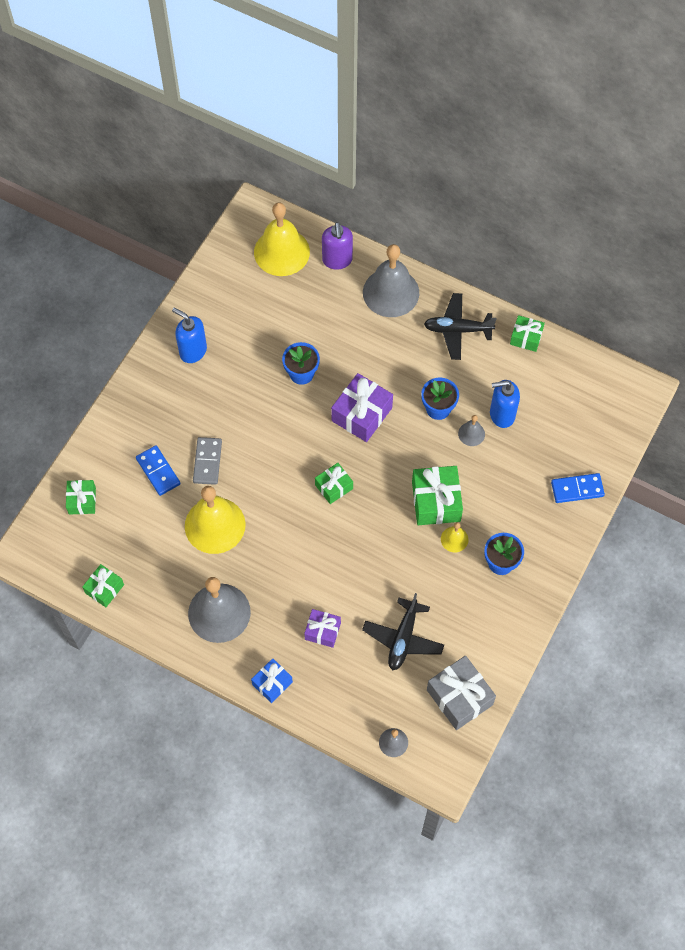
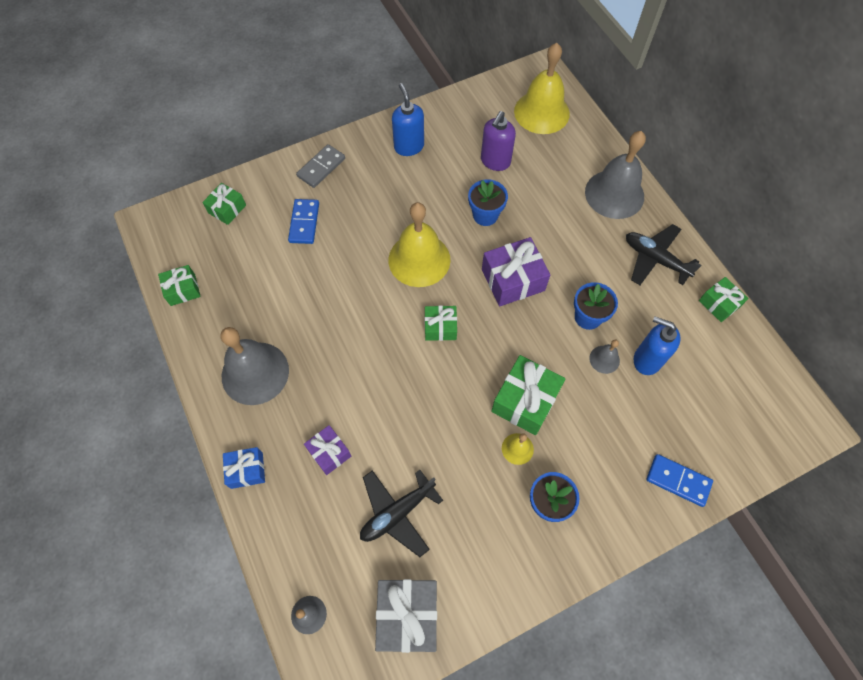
camera: 35 degrees right, 0 degrees up
yellow bell [185,486,246,554] -> yellow bell moved to [388,202,450,287]
grey domino [193,437,222,485] -> grey domino moved to [296,144,345,188]
purple soap dispenser [322,222,353,270] -> purple soap dispenser moved to [481,111,516,171]

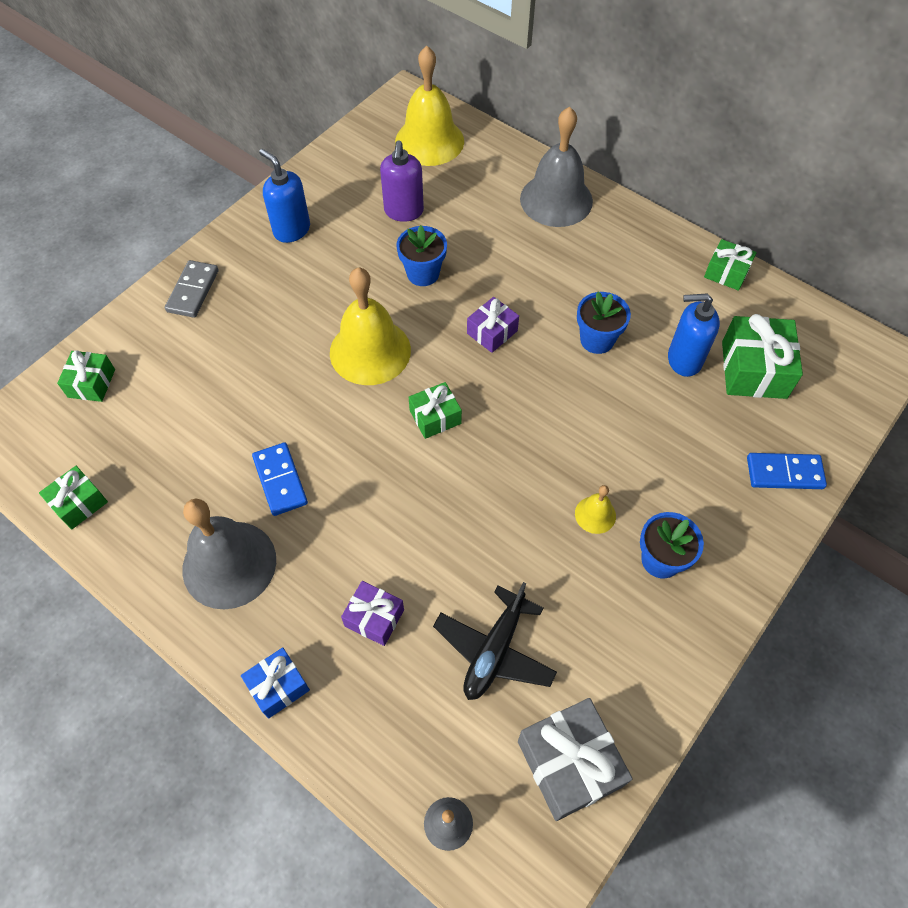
camera: 25 degrees left, 5 degrees down
blue domino [288,199,319,244] -> blue domino moved to [252,442,308,516]
purple gift [482,237,550,306] -> purple gift [467,297,519,353], size x0.60
green gift [491,355,566,435] -> green gift moved to [722,314,803,399]
grey bell [589,340,620,374] -> none
black plane [626,224,702,285] -> none

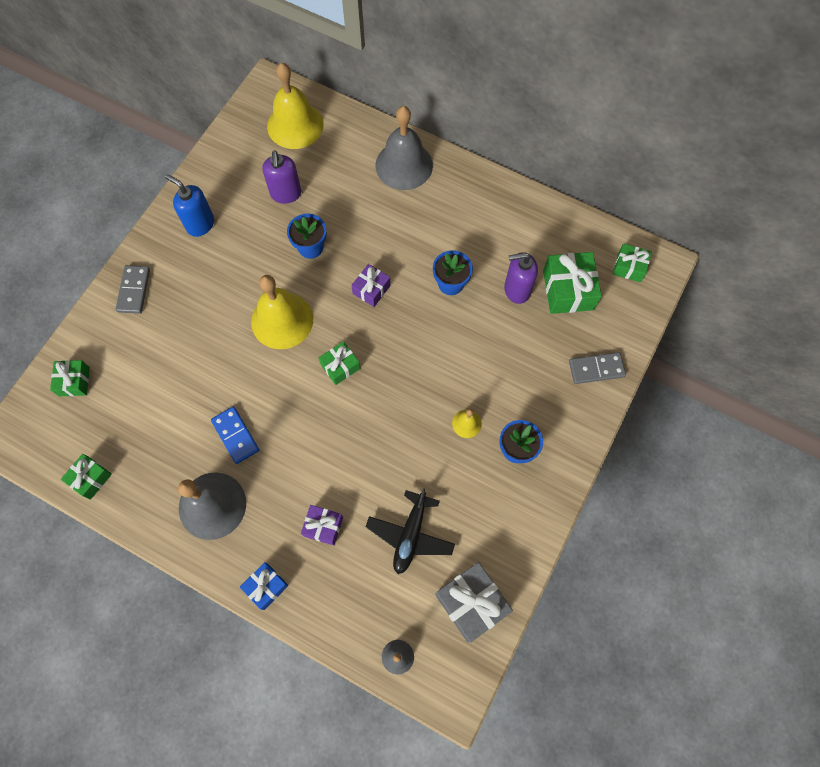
camera: 10 degrees left, 10 degrees up
blue soap dispenser [668,293,720,377] -> purple soap dispenser [504,252,538,304]
green gift [704,239,757,291] -> green gift moved to [613,244,652,282]
blue domino [747,453,827,489] -> grey domino [569,352,626,384]

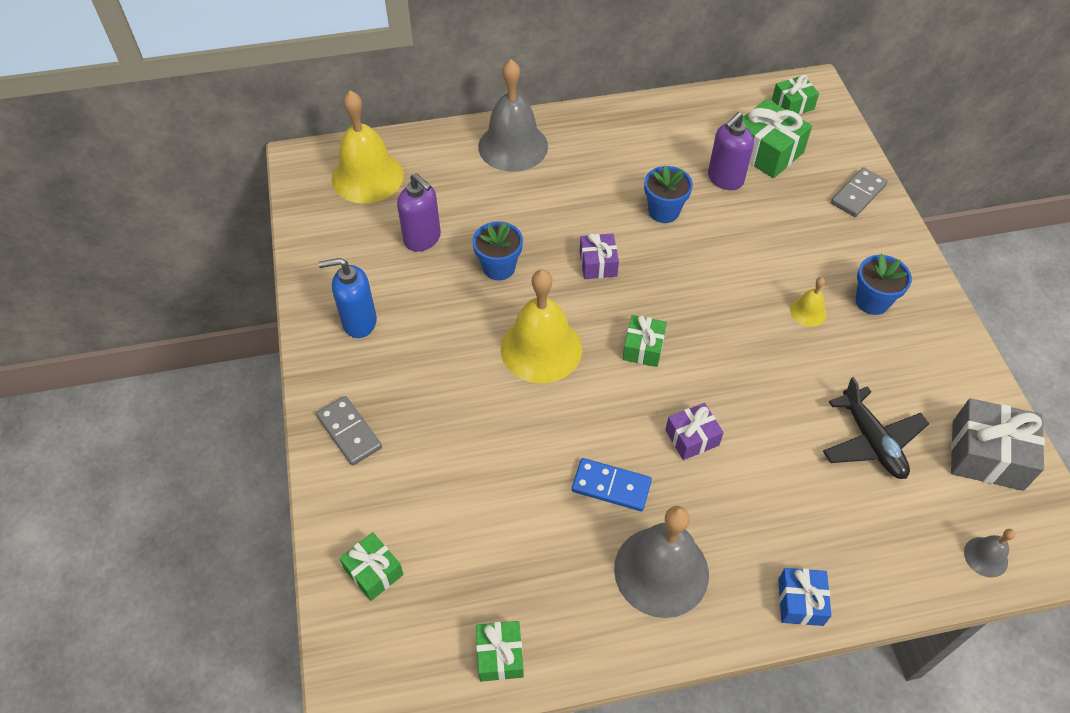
camera: 40 degrees left, 15 degrees down
purple gift [301,505,343,545] -> purple gift moved to [665,403,724,460]

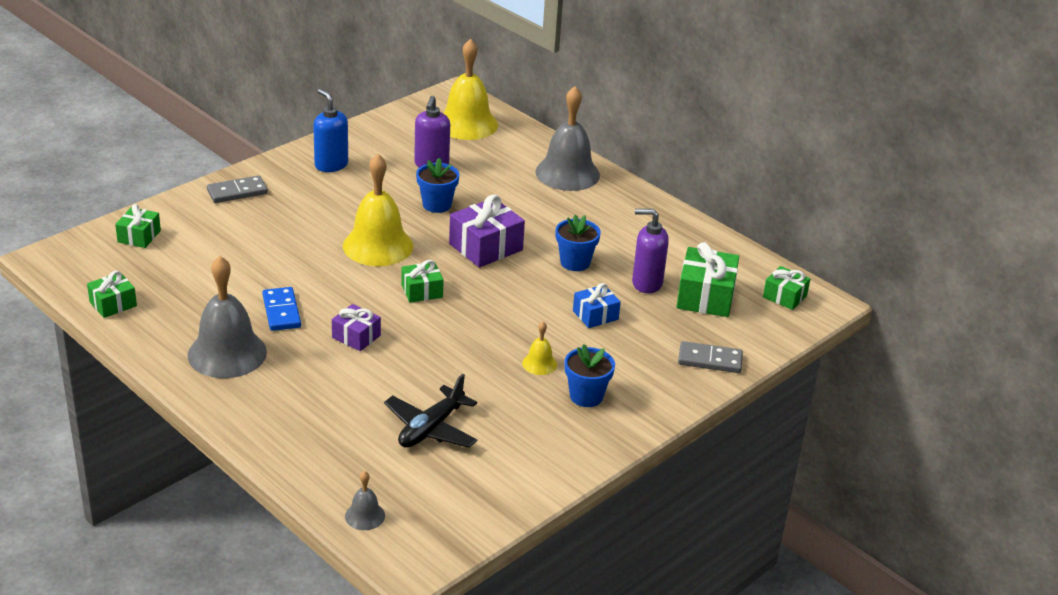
camera: 55 degrees right, 20 degrees down
grey domino [316,396,382,466] -> grey domino turned 45 degrees clockwise [207,175,268,203]
purple gift [579,233,619,279] -> purple gift [449,194,525,267], size x1.67
blue gift [778,568,832,626] -> blue gift moved to [573,283,621,328]
grey gift [951,398,1045,491] -> none

